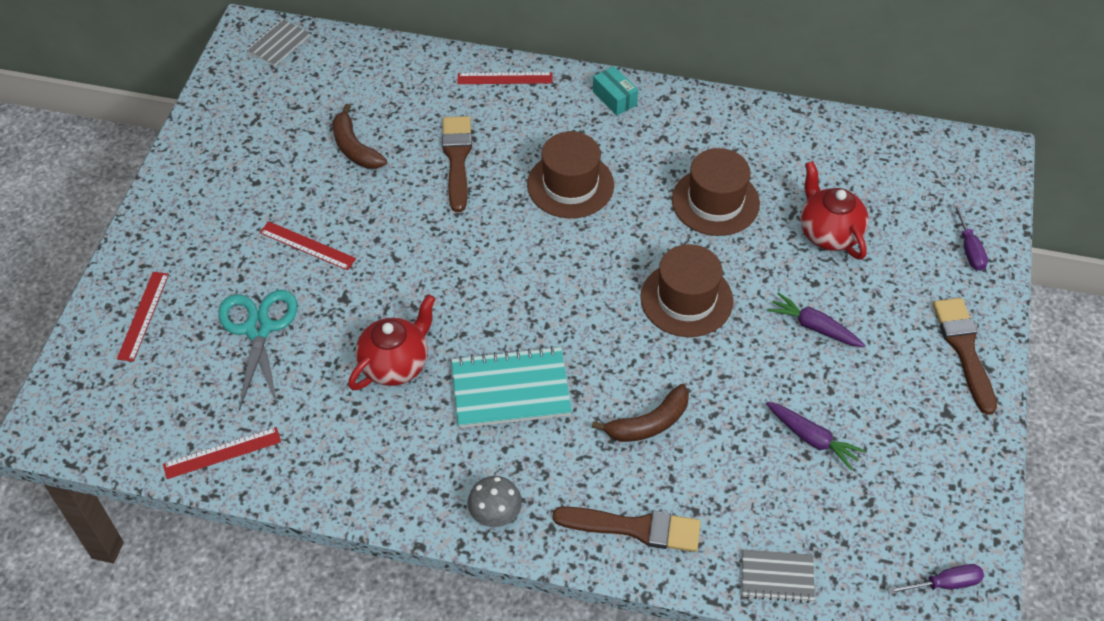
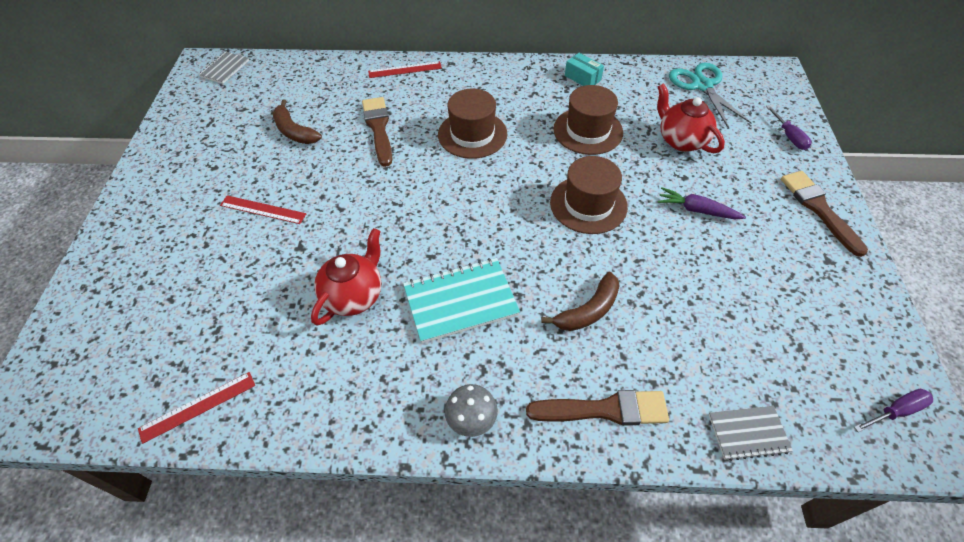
camera: 10 degrees left, 0 degrees up
red ruler [117,272,169,362] -> none
turquoise scissors [218,290,298,410] -> turquoise scissors moved to [669,63,751,128]
turquoise box [593,66,638,116] -> turquoise box moved to [565,53,604,86]
purple carrot [766,402,865,470] -> none

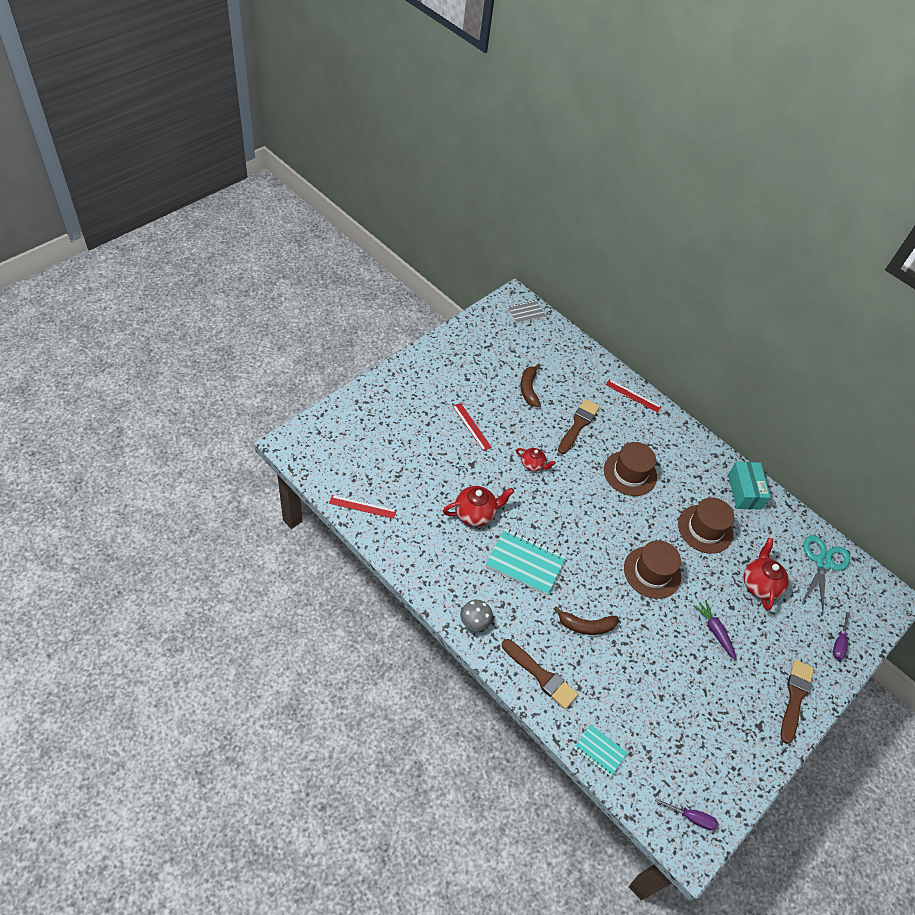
camera: 35 degrees right, 0 degrees up
turquoise box [565,53,604,86] -> turquoise box [728,462,771,510], size x1.56
grey notebook [709,406,793,461] -> turquoise notebook [574,724,627,777]
none -> red teapot [516,448,556,471]

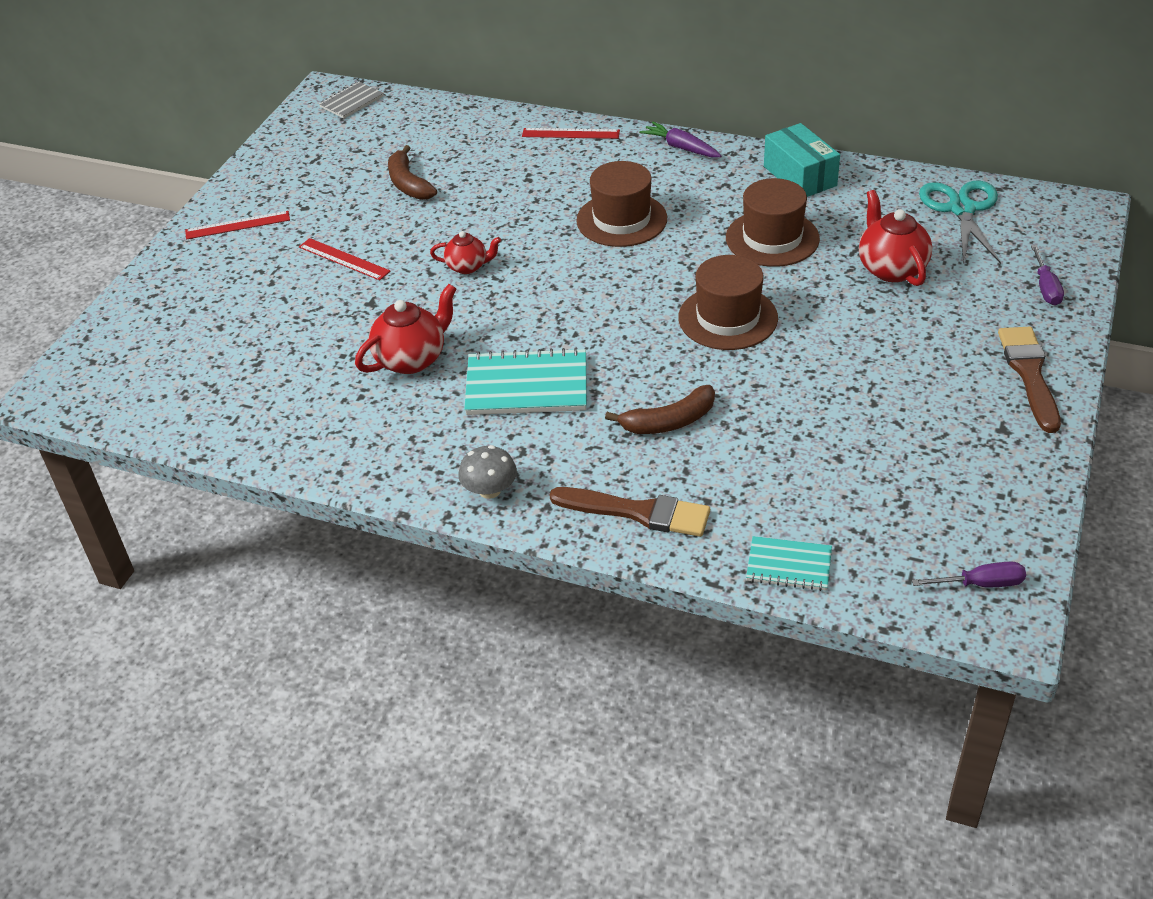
camera: 15 degrees left, 10 degrees down
red ruler [329,495,396,519] -> red ruler moved to [185,211,290,240]
brown brush [558,399,600,454] -> none
purple carrot [693,600,736,660] -> purple carrot moved to [639,122,722,158]

